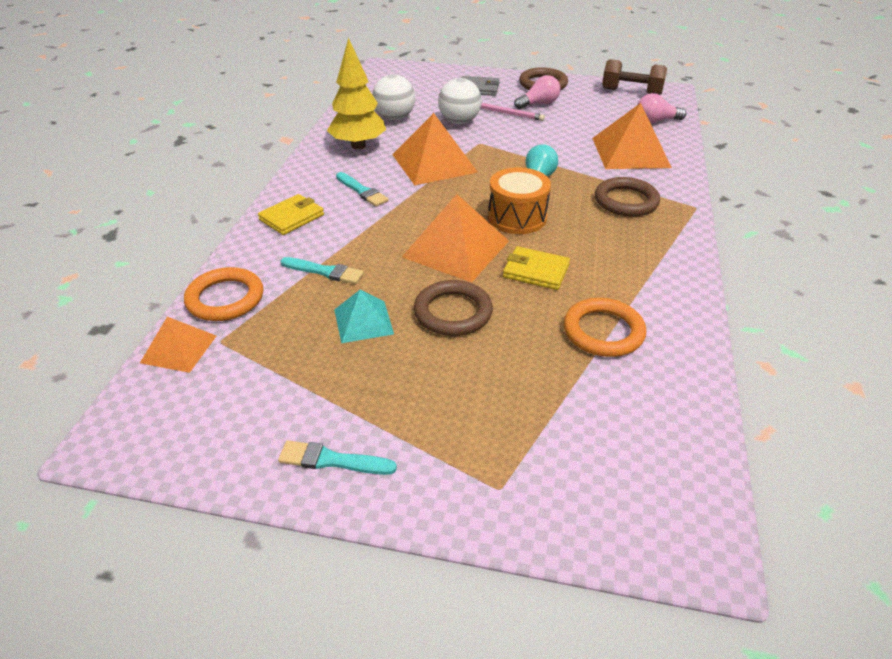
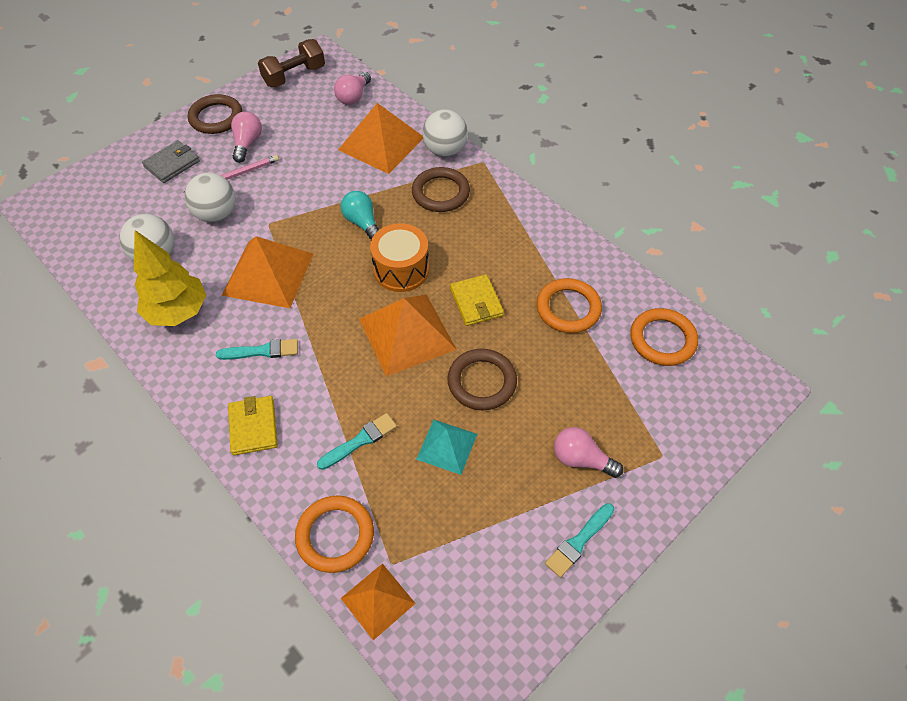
camera: 55 degrees left, 15 degrees up
yellow wallet [503,246,570,290] -> yellow wallet turned 75 degrees counterclockwise [450,274,504,326]
none -> white ball [422,109,468,157]
none -> pink light bulb [554,427,623,478]
none -> orange ring [630,308,698,366]

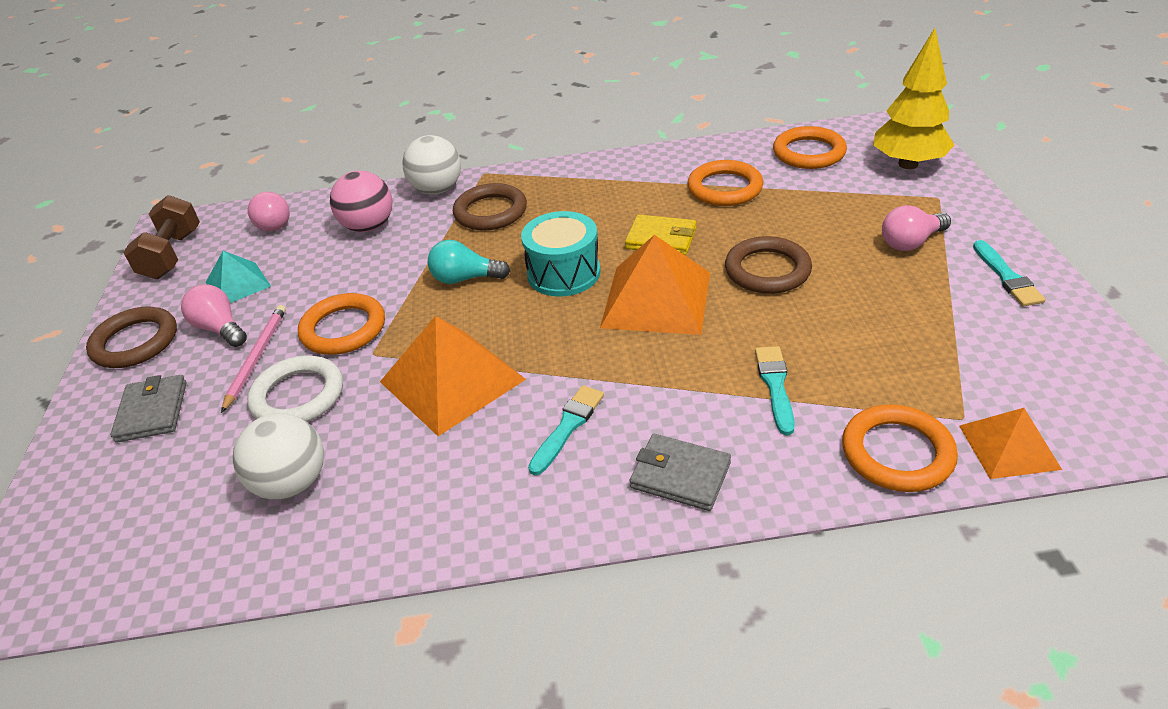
camera: 50 degrees left, 15 degrees down
yellow tree [134,230,207,326] -> yellow tree moved to [873,28,954,169]
white ball [184,173,236,222] -> white ring [247,355,343,422]
yellow wallet [228,396,278,455] -> grey wallet [629,434,731,511]
orange pyramid [338,103,423,174] -> pink ball [330,171,392,232]
orange drum [370,223,429,292] -> turquoise drum [521,211,601,296]
turquoise pyramid [416,420,477,475] -> turquoise pyramid moved to [206,251,271,303]
none -> orange ring [298,293,385,355]

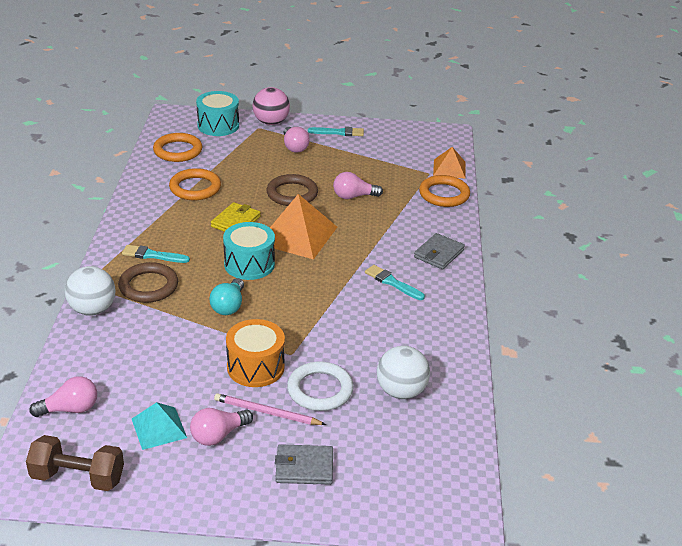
camera: 85 degrees left, 5 degrees down
brown ring [86,307,177,368] -> none
orange ring [298,293,385,355] -> orange drum [226,319,285,387]
pink ball [330,171,392,232] -> pink ball moved to [252,87,290,125]
orange pyramid [380,316,526,436] -> none
turquoise brush [755,346,795,435] -> turquoise brush moved to [122,245,190,263]
yellow tree [873,28,954,169] -> turquoise drum [196,91,239,136]
none -> pink light bulb [333,172,383,199]

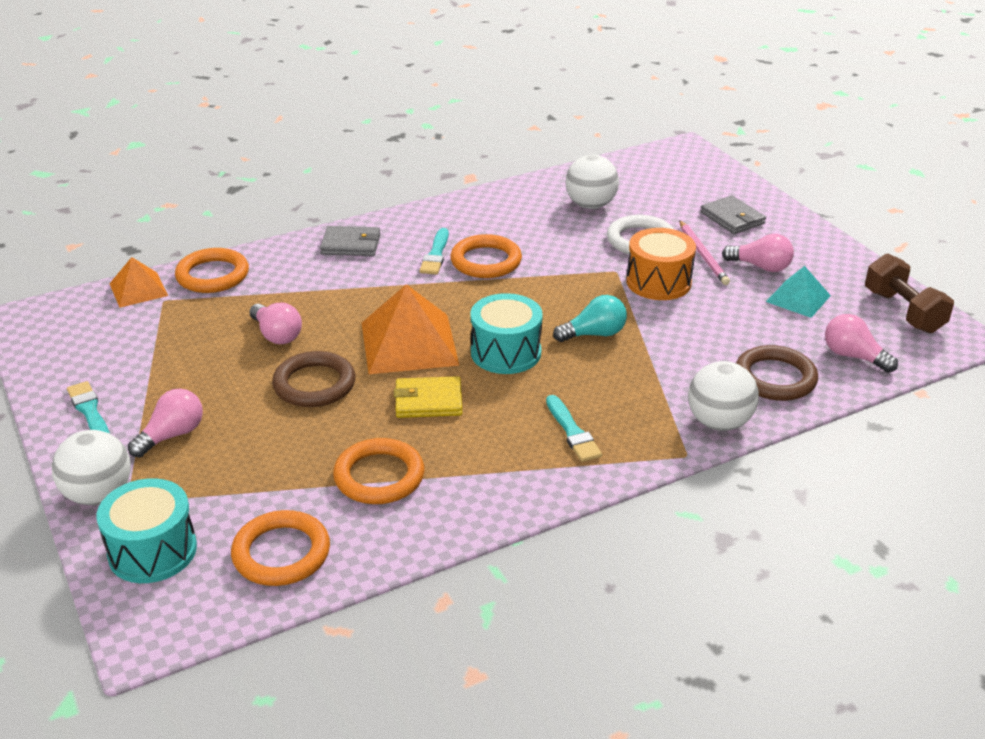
camera: 120 degrees left, 0 degrees up
brown ring [118,262,178,303] -> brown ring moved to [736,345,818,401]
pink ball [252,87,290,125] -> white ball [52,430,131,505]
none -> orange ring [450,234,522,278]

